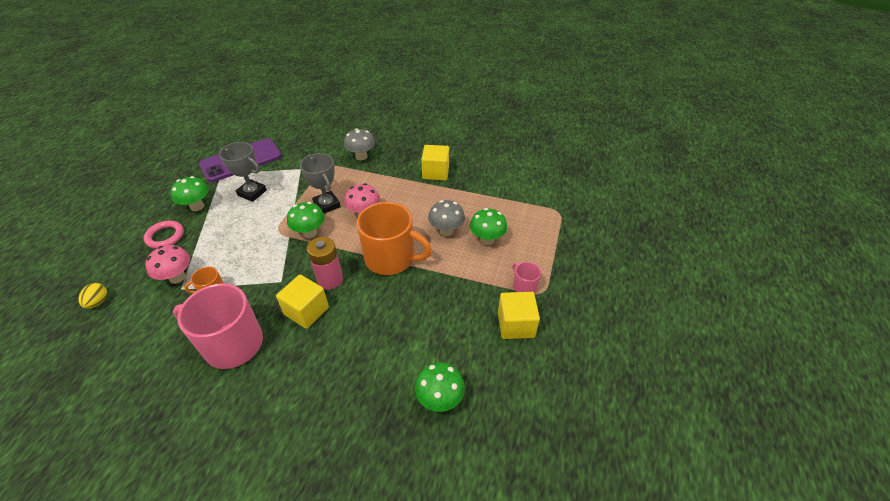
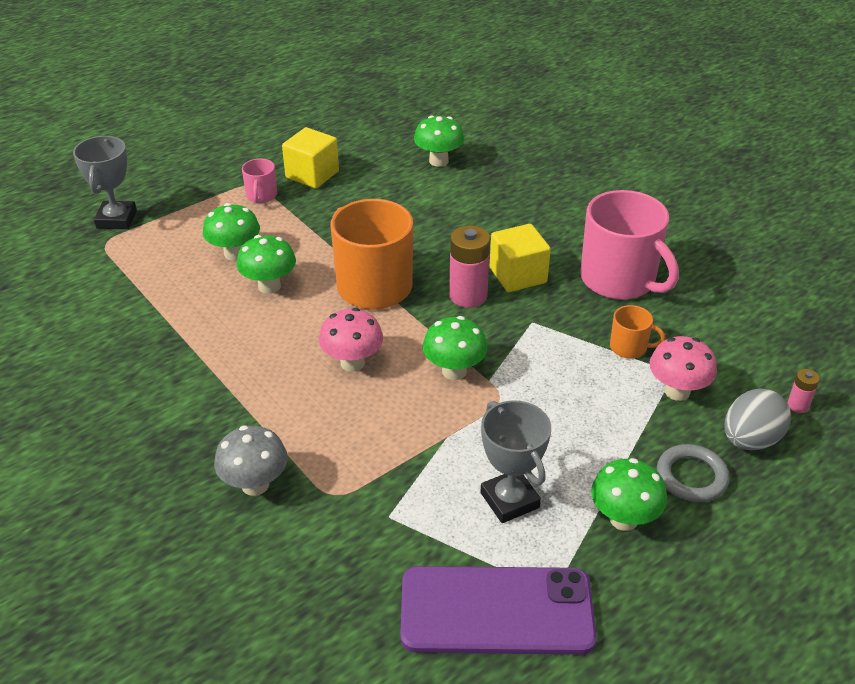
camera: 145 degrees left, 5 degrees down
yellow egg [78,283,107,309] -> pink battery [787,369,820,413]
pink ring [144,221,184,249] -> grey ring [657,444,730,502]
grey trophy [300,153,341,214] -> grey trophy moved to [73,136,137,229]
yellow cube [421,145,449,180] -> none
grey mushroom [428,200,465,236] -> green mushroom [237,235,296,294]
none -> grey egg [725,388,791,450]

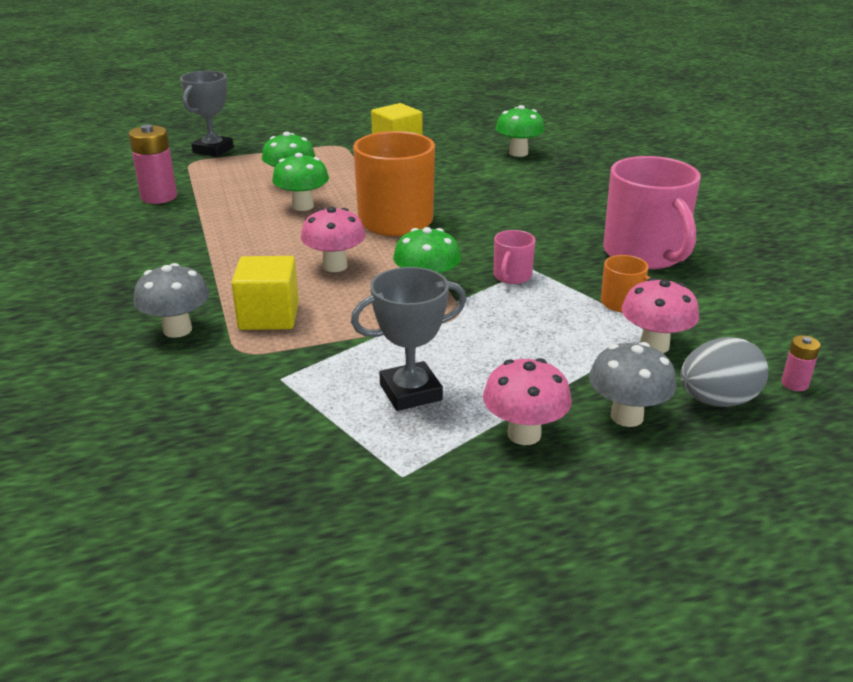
camera: 20 degrees right, 10 degrees down
pink mug [242,159,277,203] -> pink mug moved to [494,230,535,284]
purple phone [400,566,597,655] -> none
pink battery [449,225,490,308] -> pink battery moved to [129,125,177,204]
grey trophy [480,400,551,523] -> grey trophy turned 75 degrees clockwise [351,267,466,411]
yellow cube [490,224,551,292] -> yellow cube moved to [231,256,299,330]
green mushroom [591,458,667,531] -> pink mushroom [483,358,572,445]
grey ring [657,444,730,502] -> grey mushroom [589,342,677,427]

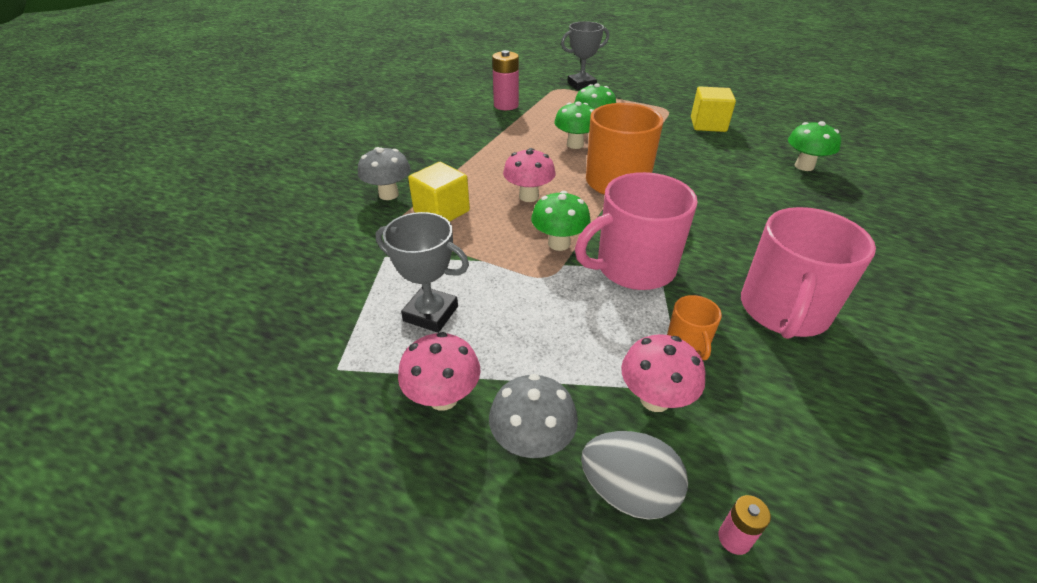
camera: 45 degrees right, 10 degrees up
pink mug [494,230,535,284] -> pink mug [575,172,698,290], size x2.19

